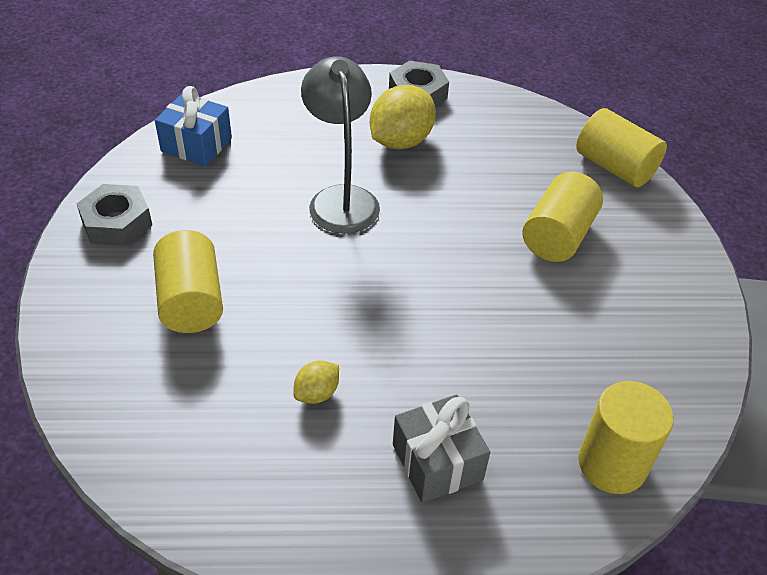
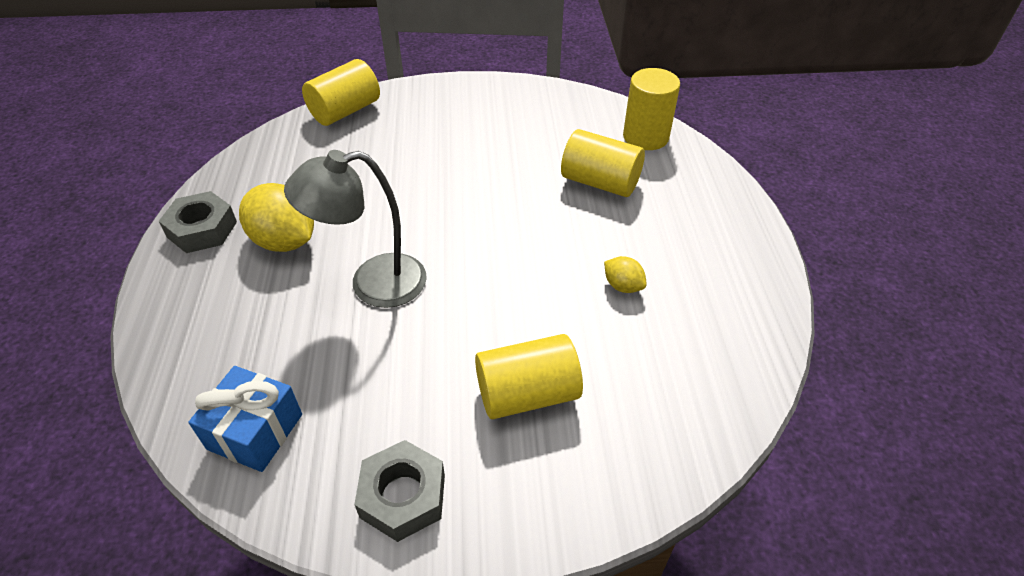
camera: 90 degrees left, 0 degrees up
grey gift [393,395,490,503] -> none
yellow cylinder [522,172,603,262] -> yellow cylinder moved to [561,129,645,197]

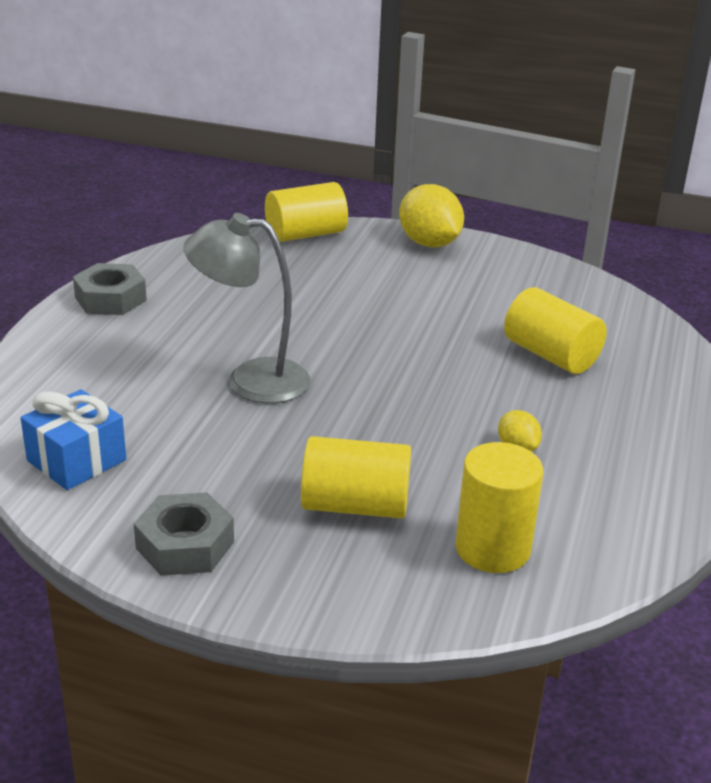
camera: 20 degrees right, 15 degrees down
yellow lemon [239,183,314,252] -> yellow lemon moved to [399,184,464,248]
yellow cylinder [623,68,680,150] -> yellow cylinder moved to [455,442,543,573]

